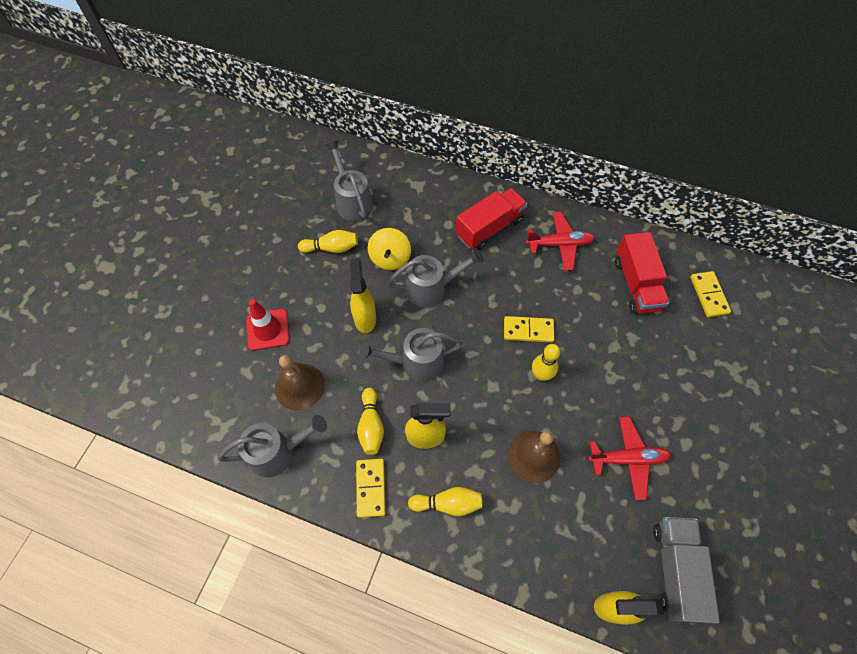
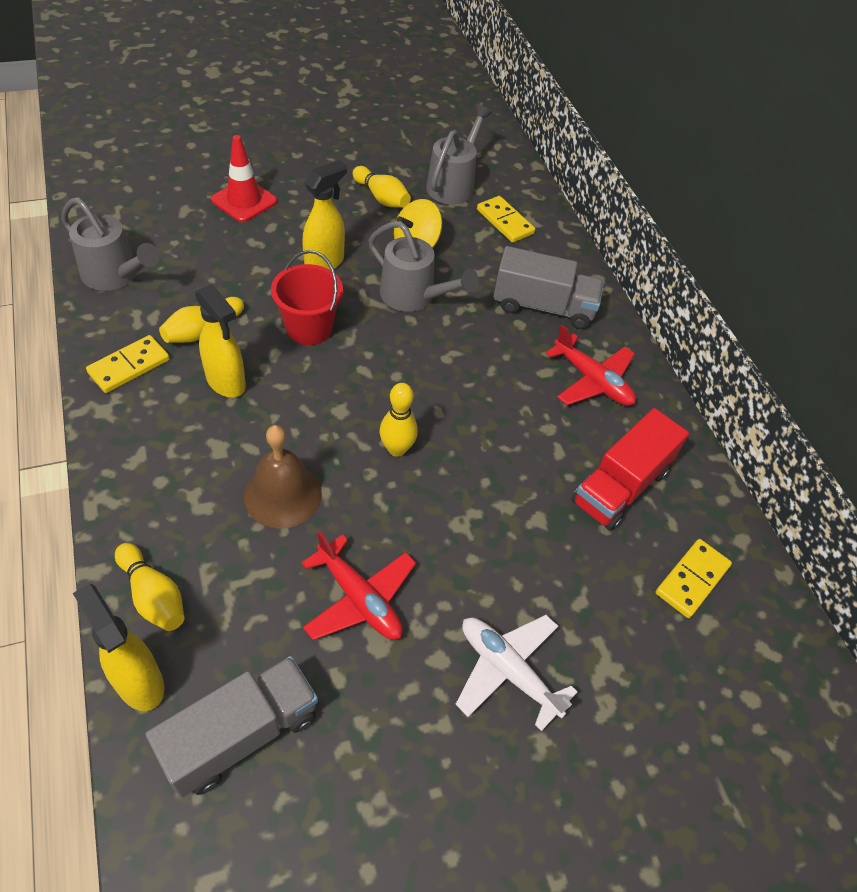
camera: 45 degrees right, 10 degrees down
brown bell [275,355,325,410] -> none
grey watering can [359,328,463,381] -> red bucket [271,250,343,345]
yellow bowling pin [408,487,483,516] -> yellow bowling pin moved to [115,543,185,631]
red truck [456,188,528,250] -> grey truck [493,246,604,329]
yellow domino [504,316,555,343] -> yellow domino moved to [477,196,535,243]
none -> white plane [455,615,577,731]

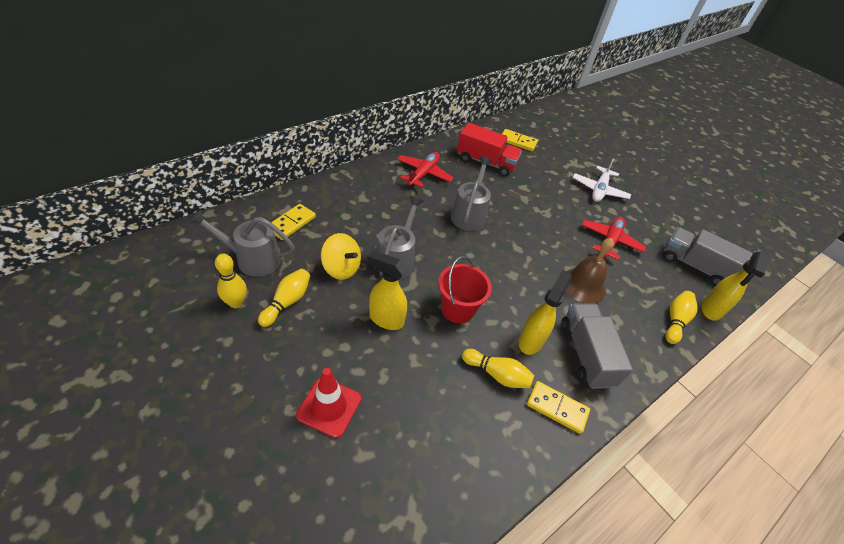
camera: 110 degrees left, 5 degrees down
grey watering can [61,197,160,291] -> grey watering can moved to [450,156,492,231]
yellow bowling pin [379,383,418,457] -> yellow bowling pin moved to [215,254,247,308]
grey truck [493,246,604,329] -> grey truck moved to [561,303,633,389]

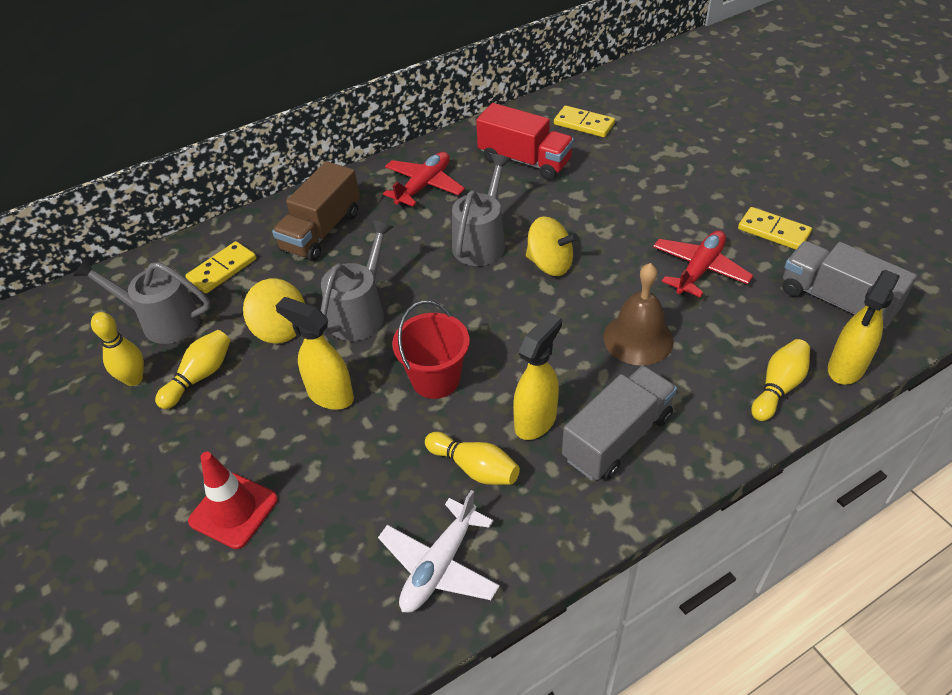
camera: 15 degrees right, 0 degrees up
yellow domino [527,381,590,434] -> yellow domino moved to [738,207,812,250]
grey truck [561,303,633,389] -> grey truck turned 45 degrees clockwise [562,365,677,480]
white plane [573,159,631,202] -> white plane moved to [378,490,500,613]
none -> brown truck [272,161,360,261]
none -> yellow spinning top [526,216,578,276]

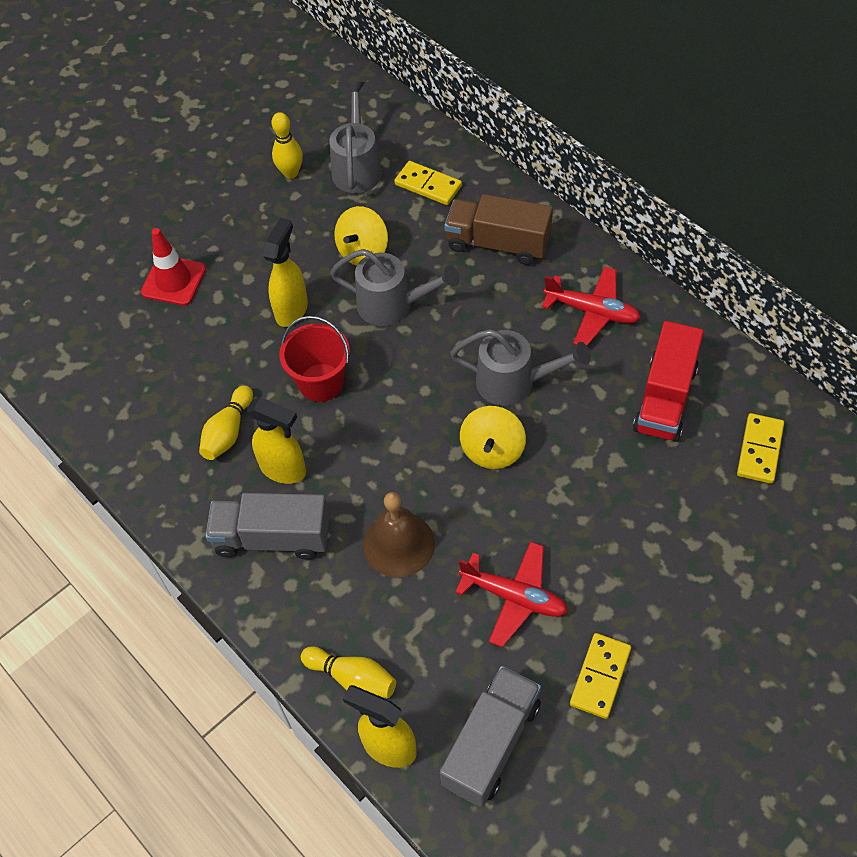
camera: 80 degrees right, 10 degrees up
yellow bowling pin [155,330,231,409] -> none
white plane [378,490,500,613] -> none
grey truck [562,365,677,480] -> grey truck turned 150 degrees clockwise [205,493,330,560]

